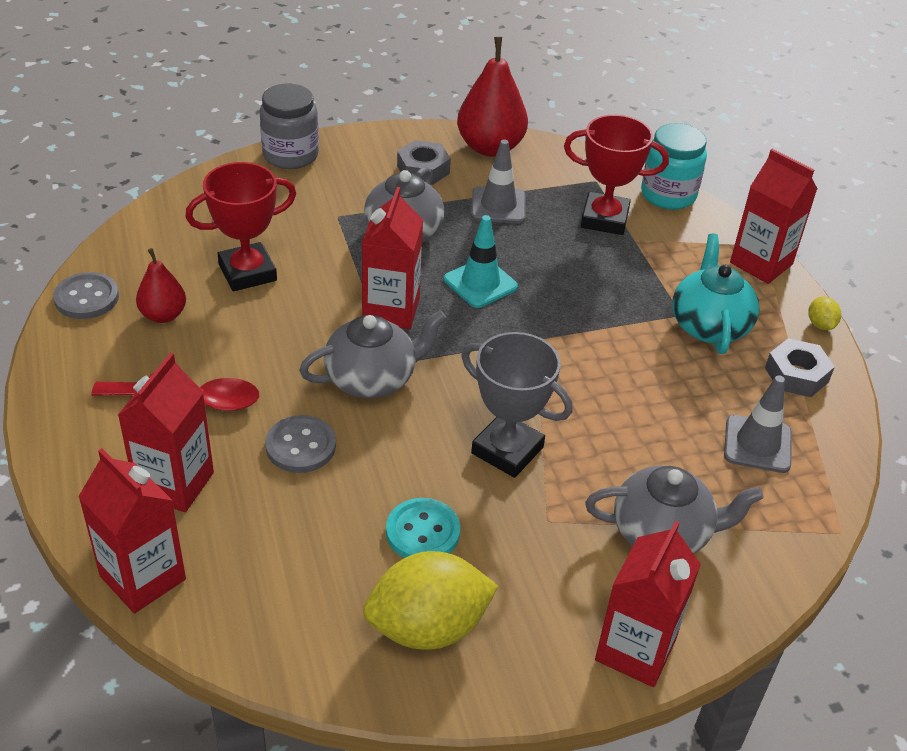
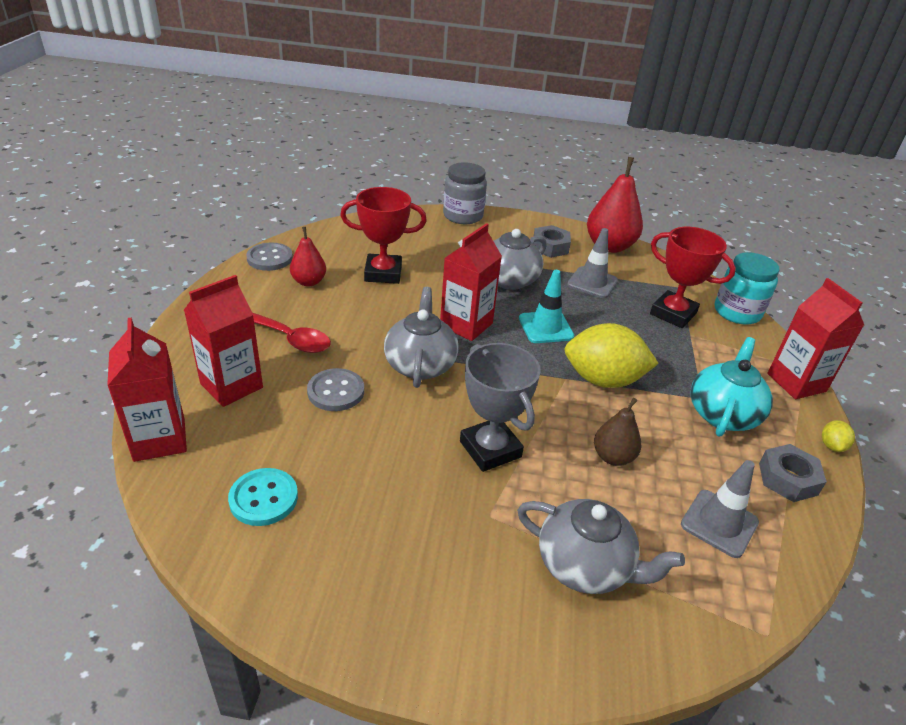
camera: 25 degrees right, 5 degrees down
grey teapot [299,310,447,398] -> grey teapot turned 90 degrees counterclockwise [384,287,459,388]
yellow lemon [363,551,499,650] -> yellow lemon moved to [564,323,659,388]
turquoise button [386,498,460,558] -> turquoise button moved to [228,468,298,526]
red carton [595,520,701,687] -> none
none -> brown pear [594,398,641,466]

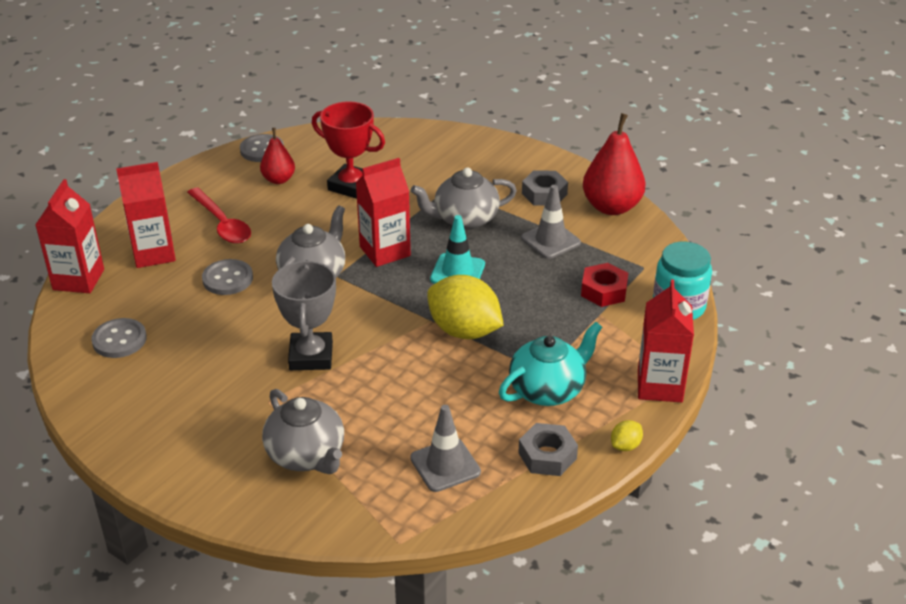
camera: 30 degrees right, 0 degrees up
turquoise button [228,468,298,526] -> grey button [91,318,147,358]
grey jar [443,162,487,224] -> none
brown pear [594,398,641,466] -> none
red trophy [650,227,736,328] -> red nut [581,263,628,307]

